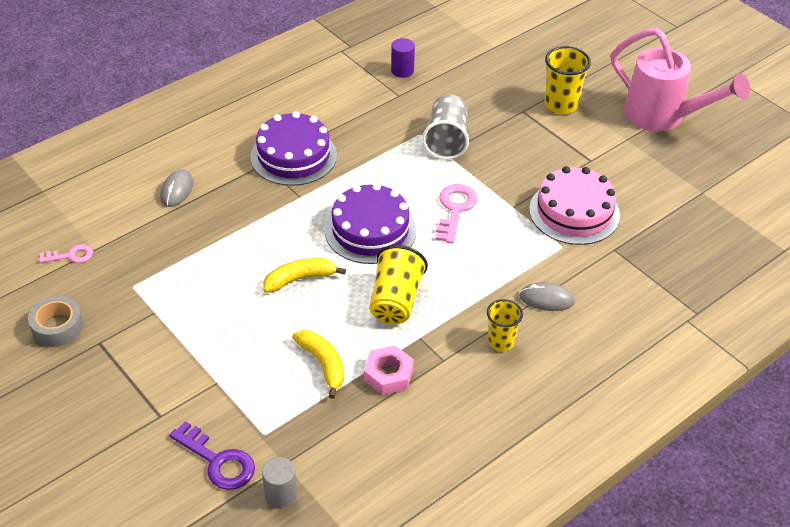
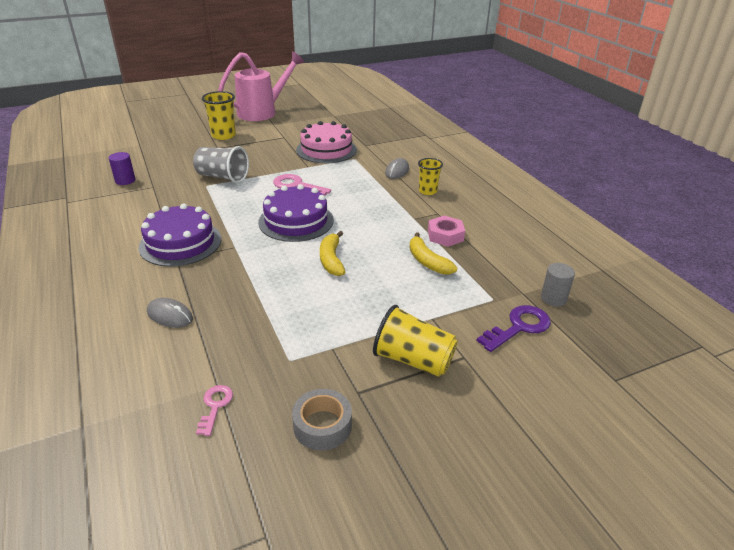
camera: 75 degrees left, 10 degrees down
yellow banana [292,330,344,399] -> yellow banana turned 105 degrees counterclockwise [409,232,458,275]
yellow cup [369,245,428,324] -> yellow cup moved to [373,305,458,377]

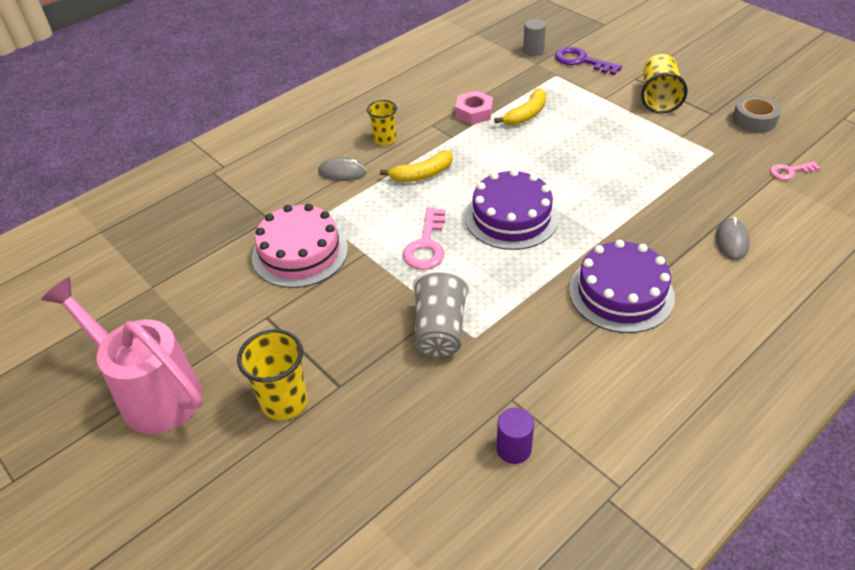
camera: 105 degrees left, 10 degrees up
yellow banana [320,231,345,276] -> yellow banana moved to [380,150,453,182]

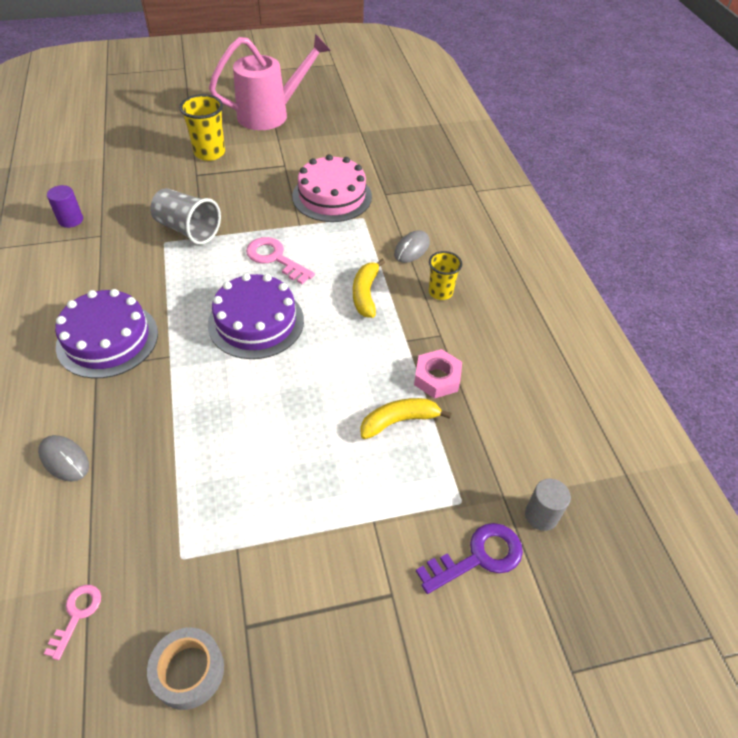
camera: 115 degrees right, 5 degrees up
yellow banana [494,88,546,125] -> yellow banana turned 90 degrees clockwise [360,398,452,439]
yellow cup [641,54,688,114] -> none

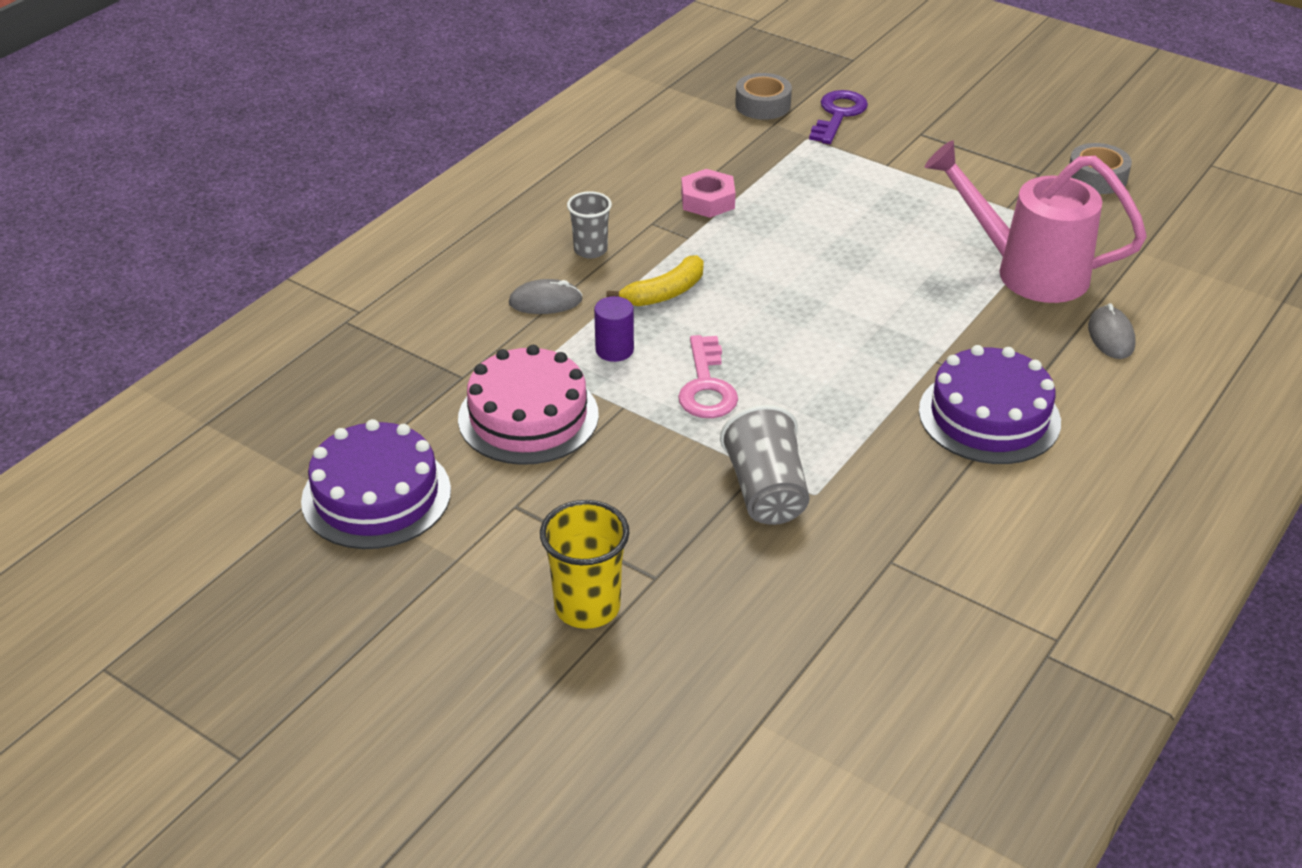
camera: 130 degrees left, 10 degrees down
pink key [44,585,101,660] -> none
purple cylinder [47,185,83,228] -> purple cylinder moved to [594,296,634,362]
purple cake [208,273,304,359] -> purple cake moved to [301,419,451,549]
pink watering can [209,33,331,130] -> pink watering can moved to [924,140,1147,303]
yellow banana [360,398,452,439] -> none
purple key [416,523,523,594] -> purple key turned 90 degrees clockwise [809,90,868,144]
yellow cup [429,251,462,300] -> grey cup [567,191,612,259]
grey cylinder [525,479,571,531] -> grey tape [735,73,792,120]

